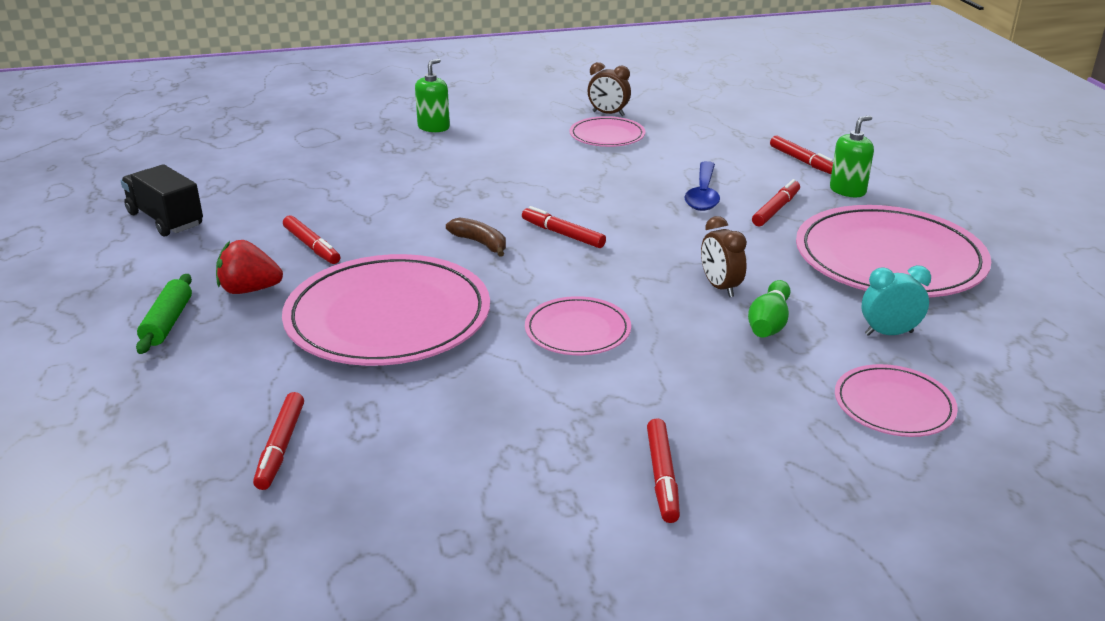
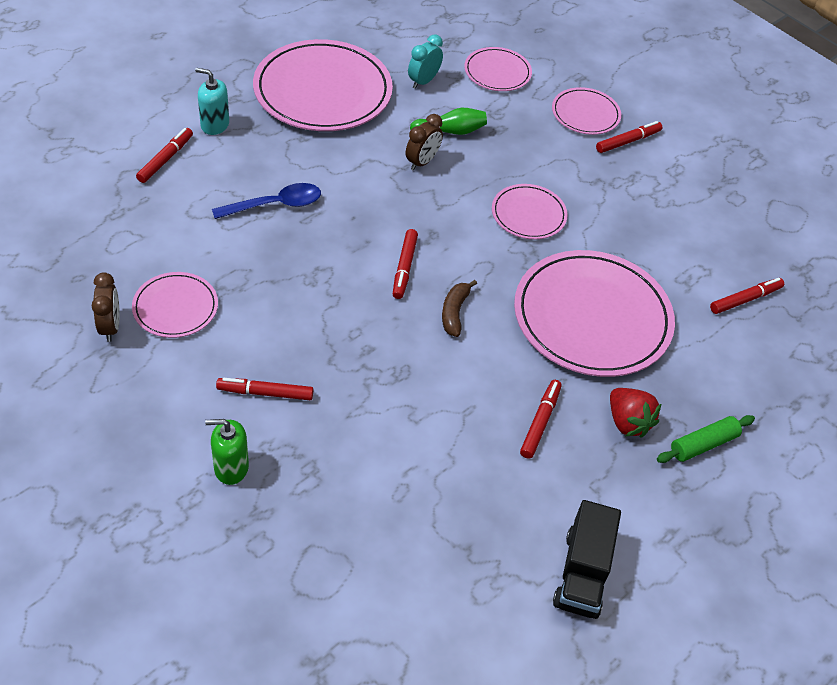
camera: 125 degrees left, 20 degrees up
red marker [752,179,800,226] -> red marker moved to [216,378,313,400]
green soap dispenser [830,115,874,197] -> turquoise soap dispenser [195,68,229,135]
turquoise clock [861,265,931,336] -> turquoise clock turned 75 degrees clockwise [408,34,443,89]
none -> pink plate [552,87,621,135]

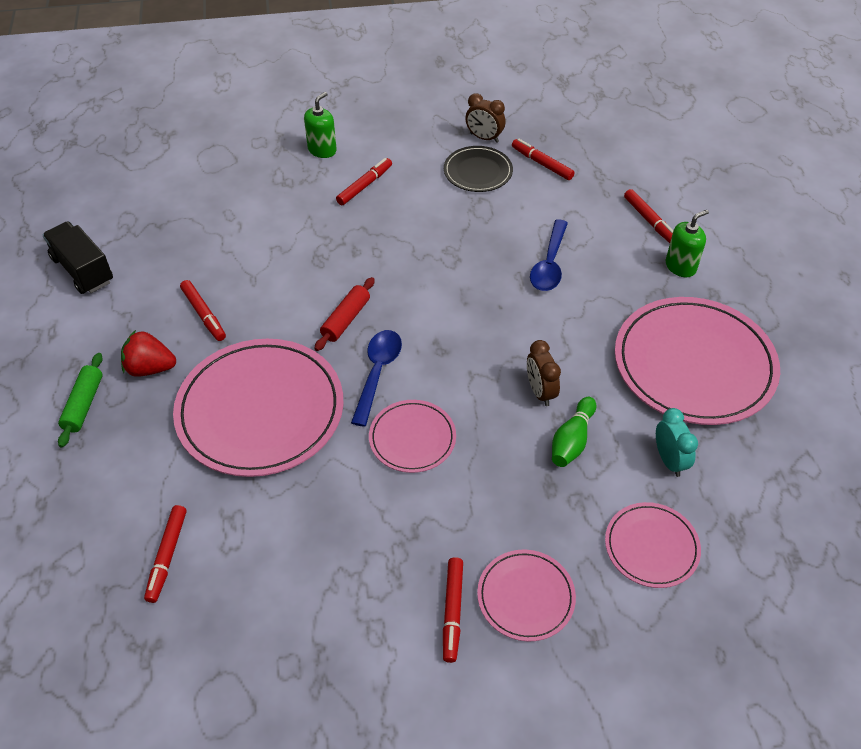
camera: 130 degrees right, 0 degrees up
pink plate [132,272,218,338] -> black plate [444,146,513,192]
turquoise soap dispenser [195,68,229,135] -> green soap dispenser [666,210,709,277]
red marker [393,229,418,299] -> red marker moved to [512,139,575,180]
brown banana [442,280,477,337] -> red rolling pin [314,277,375,351]
none -> blue spoon [351,330,402,427]

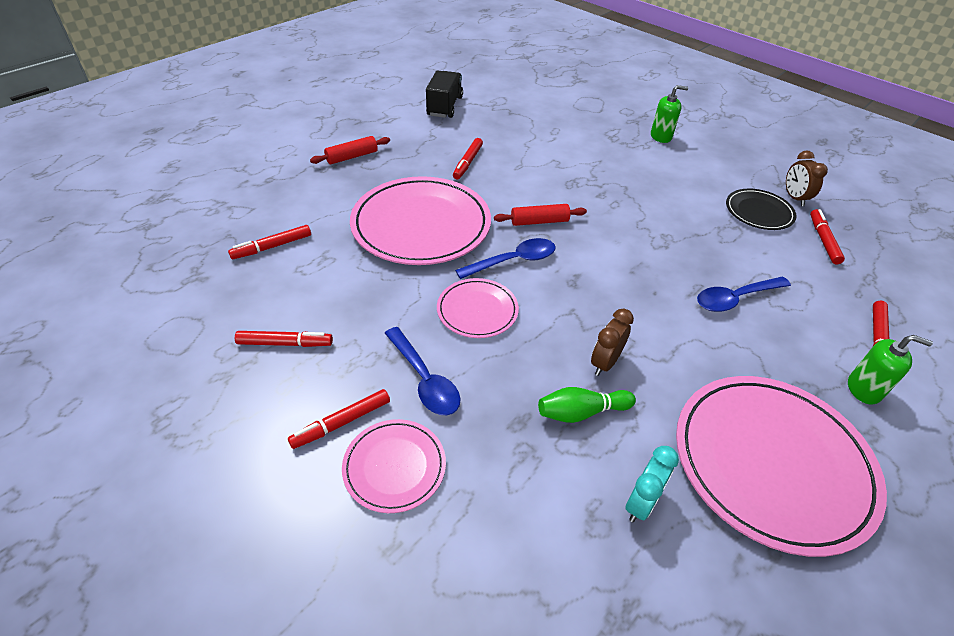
camera: 50 degrees right, 5 degrees down
green rolling pin [58,353,103,448] -> red rolling pin [310,136,390,164]
red strawberry [121,330,176,377] -> none
red marker [336,158,392,205] -> red marker moved to [235,331,333,347]
pink plate [605,502,701,588] -> none
none -> blue spoon [385,327,461,415]

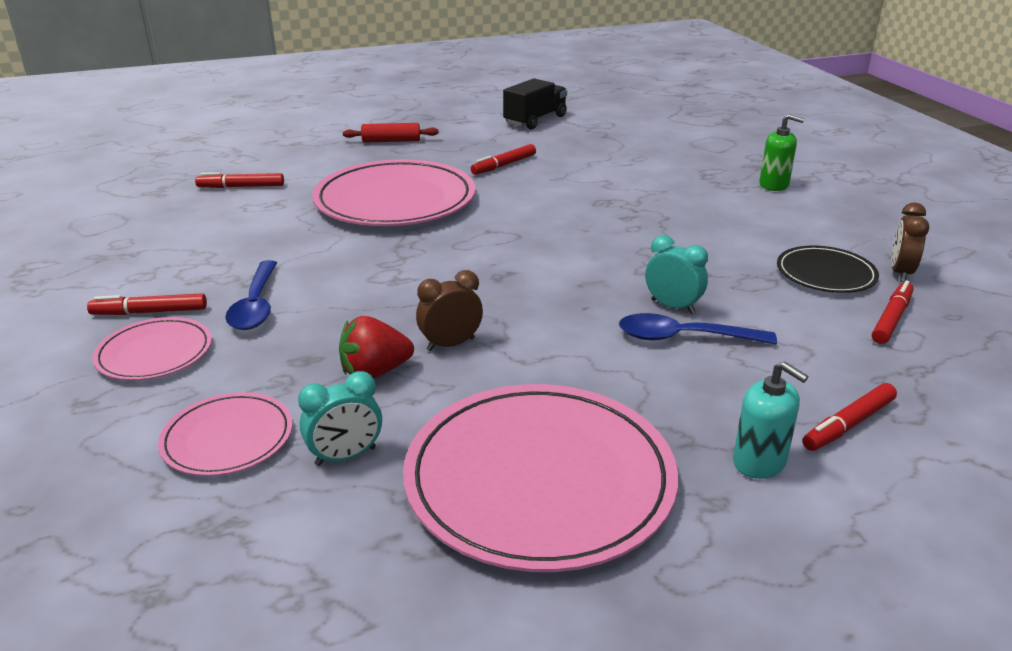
camera: 30 degrees right, 15 degrees down
red marker [235,331,333,347] -> none
pink plate [437,278,519,338] -> pink plate moved to [158,392,293,476]
blue spoon [455,238,556,279] -> none
red rolling pin [494,204,587,226] -> none
green bowling pin [538,387,636,423] -> red strawberry [339,316,414,378]
green soap dispenser [848,335,933,405] -> turquoise soap dispenser [733,361,808,479]
none -> turquoise clock [645,235,708,314]

